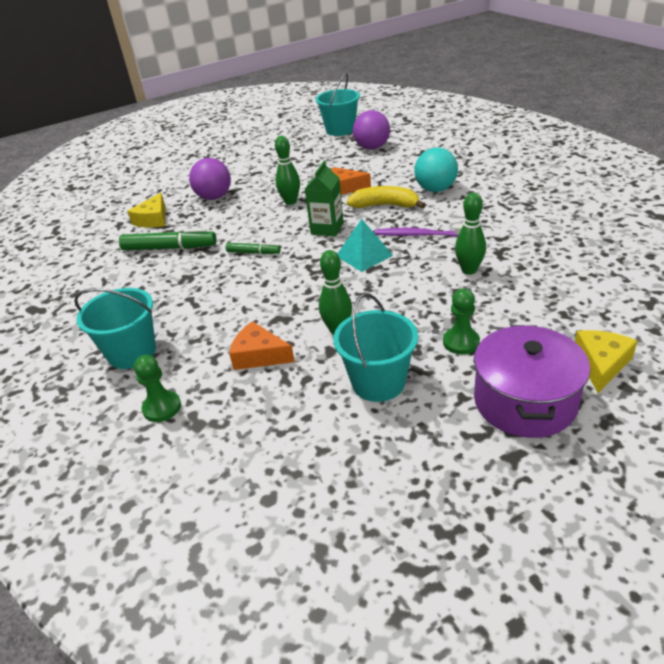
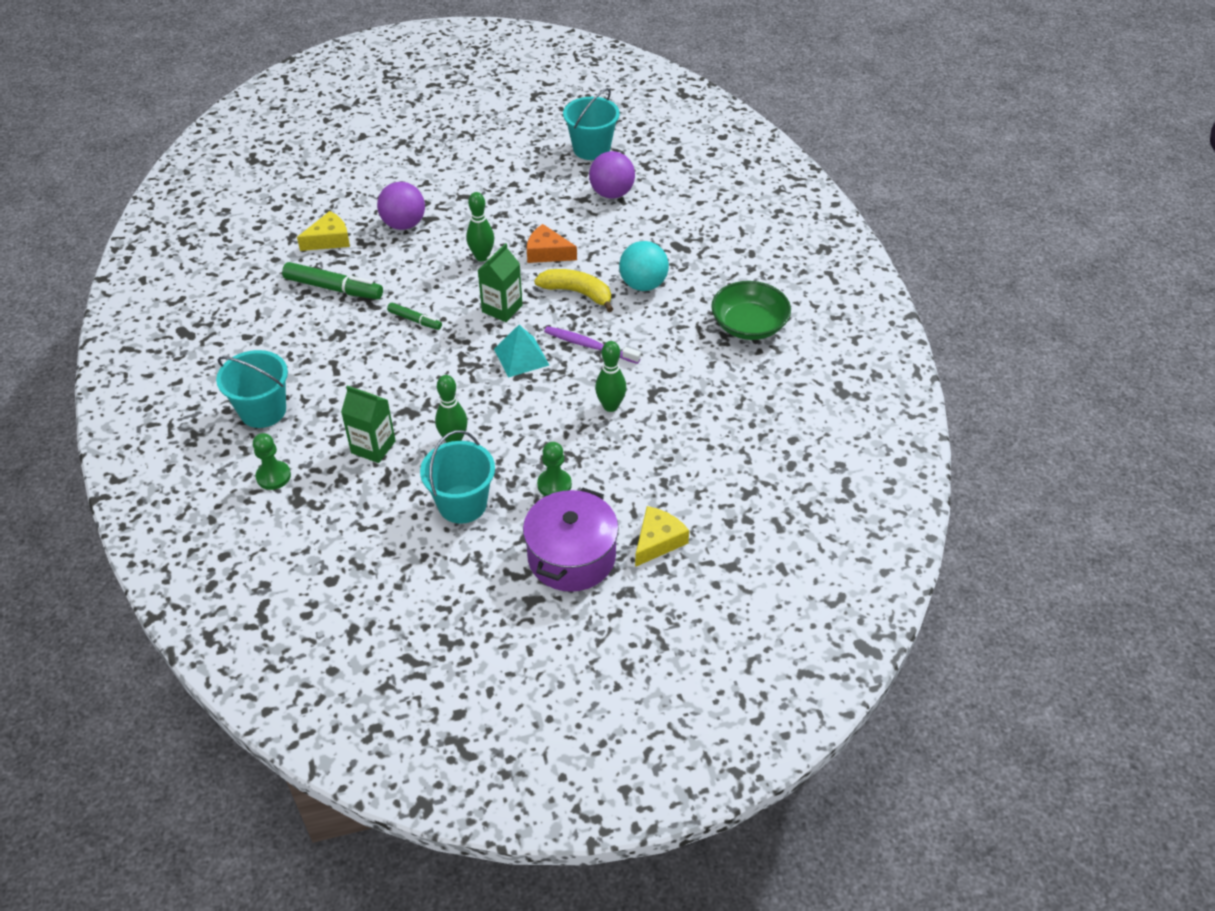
camera: 10 degrees right, 10 degrees up
yellow cheese [127,193,165,227] -> yellow cheese turned 150 degrees counterclockwise [297,211,350,251]
orange cheese [229,321,295,370] -> green carton [341,386,396,463]
none -> green bowl [711,281,791,340]

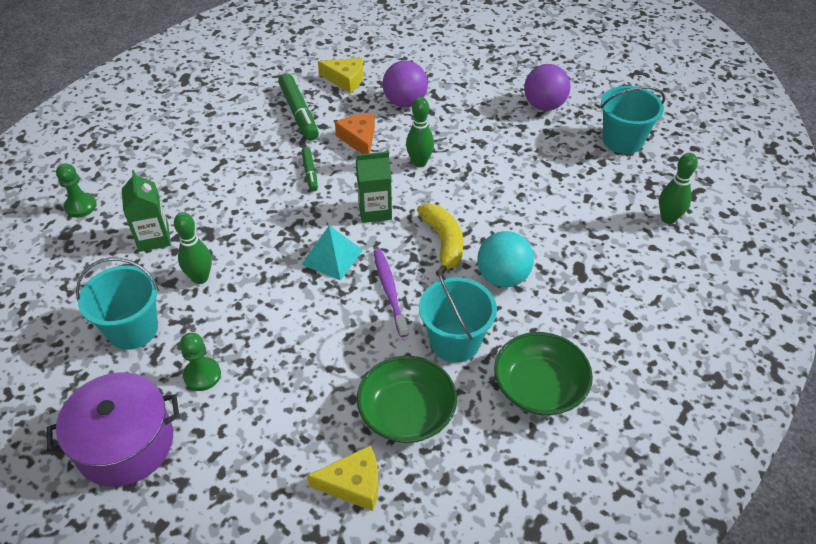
camera: 50 degrees right, 0 degrees up
turquoise bucket [216,350,288,428] -> turquoise bucket moved to [419,272,497,363]
orange cheese [527,224,577,263] -> orange cheese moved to [335,114,375,154]
purple ball [589,151,635,199] -> purple ball moved to [524,64,571,111]
green bowling pin [595,341,627,412] -> green bowling pin moved to [659,153,698,224]
yellow cheese [635,506,689,567] -> yellow cheese moved to [307,445,379,511]
none -> green bowl [357,356,457,443]

